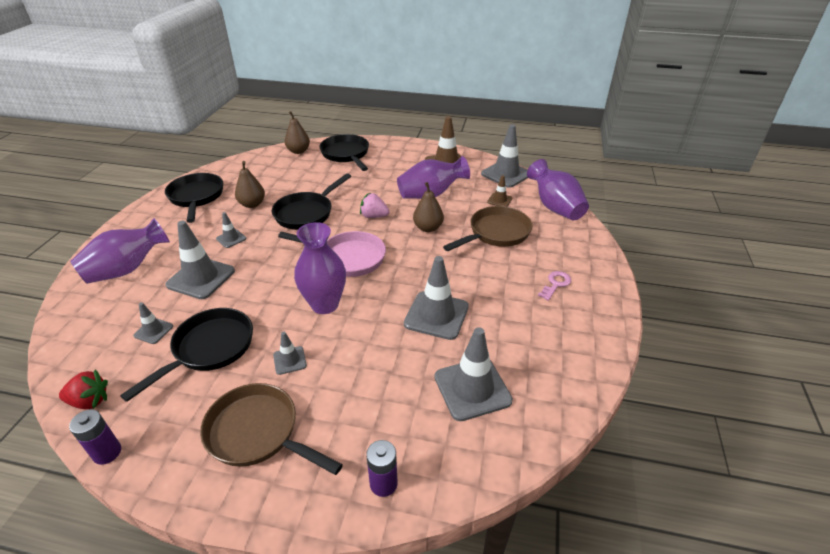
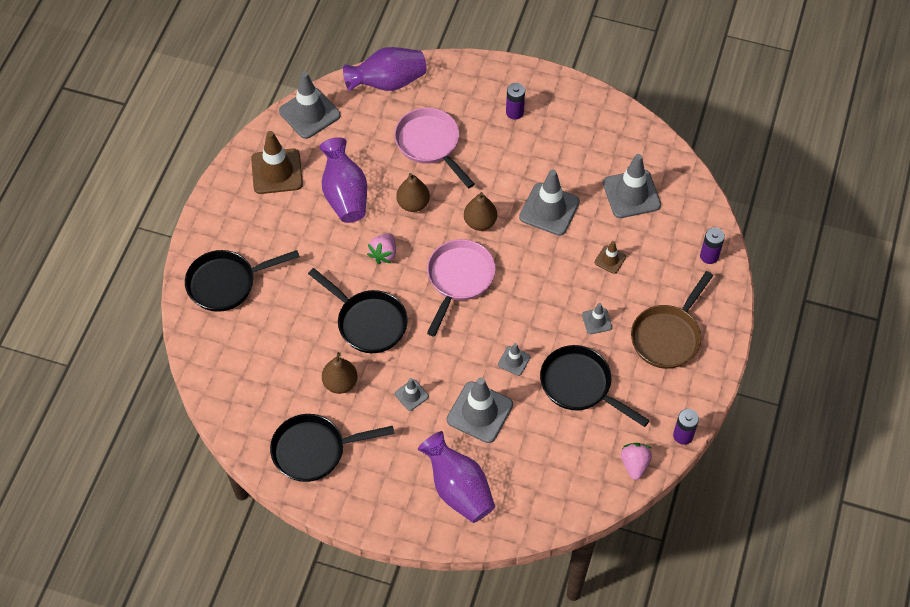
camera: 85 degrees left, 20 degrees up
red strawberry [59,369,108,410] -> pink strawberry [621,443,652,480]
grey traffic cone [133,303,173,344] -> grey traffic cone moved to [498,343,530,376]
brown pear [285,111,310,154] -> brown pear moved to [464,192,497,231]
purple vase [294,222,346,314] -> none
brown pan [443,206,533,251] -> pink pan [394,108,475,188]
brown traffic cone [487,175,512,207] -> brown traffic cone moved to [594,241,626,274]
pink key [538,271,571,301] -> purple battery [506,83,525,120]

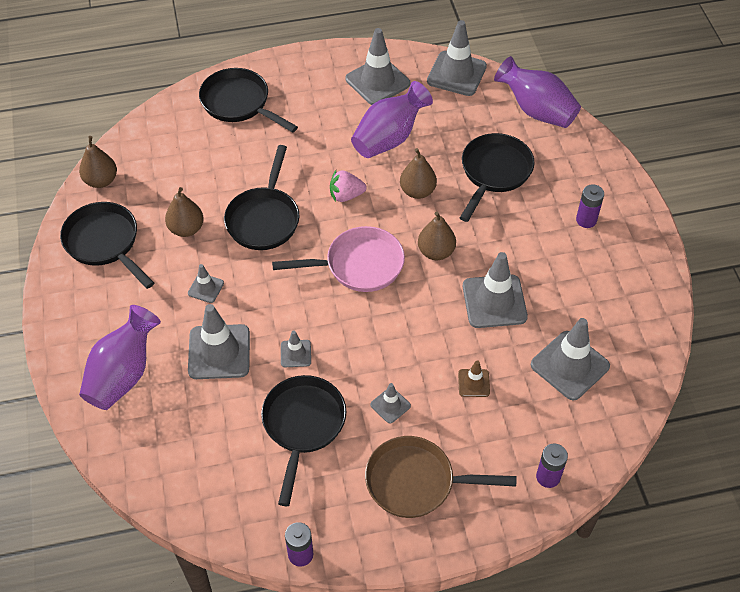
camera: 60 degrees right, 5 degrees down
brown traffic cone [251,131,303,194] -> grey traffic cone [345,28,410,105]
pink pan [394,108,475,188] -> black pan [460,133,535,222]
pink strawberry [621,443,652,480] -> none
none -> brown pear [79,136,117,188]

